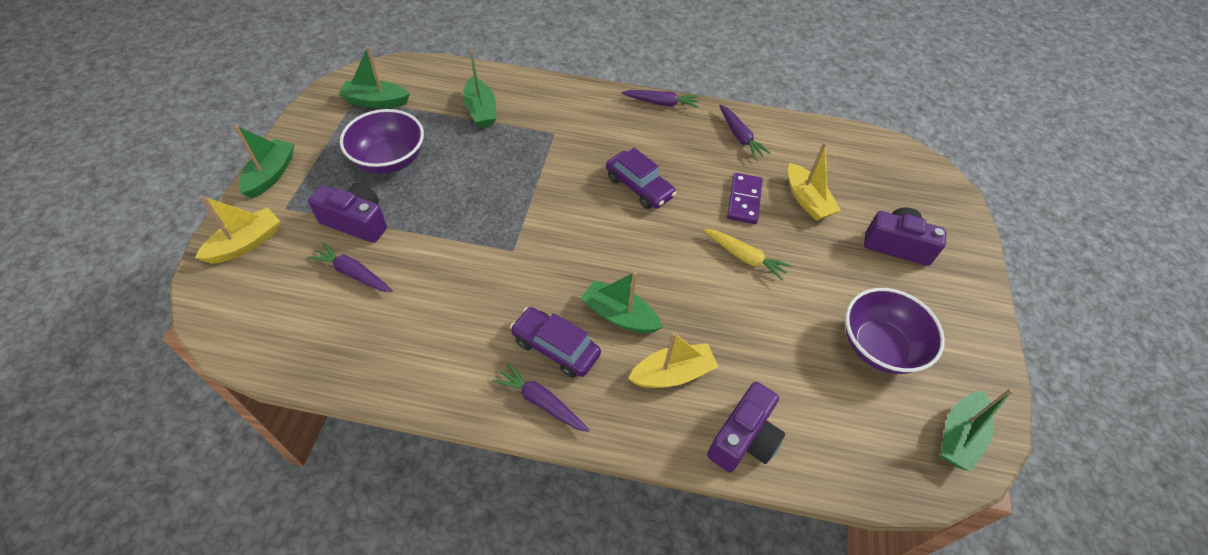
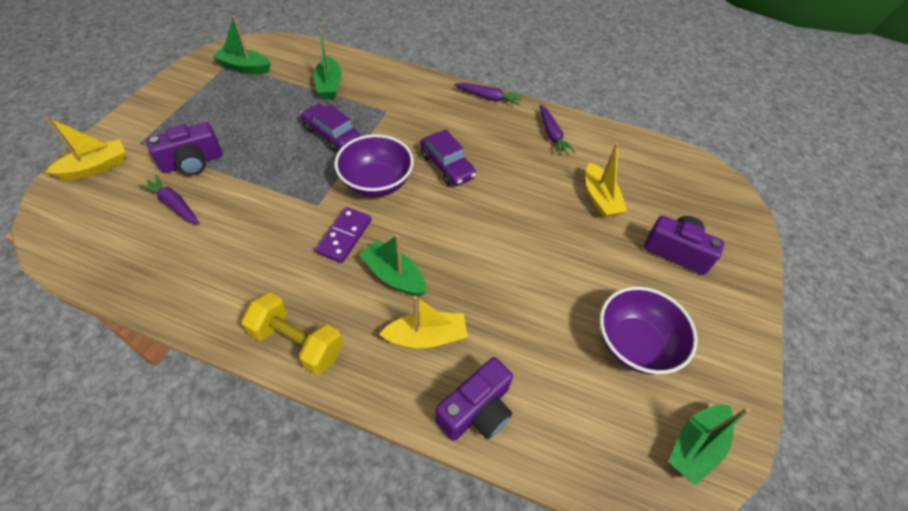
camera: 10 degrees right, 0 degrees up
green boat [234,125,294,199] -> none
purple camera [308,183,387,243] -> purple camera turned 120 degrees clockwise [146,122,222,175]
purple bowl [340,109,424,174] -> purple bowl moved to [335,134,414,197]
purple carrot [493,362,590,432] -> yellow dumbbell [241,292,343,375]
purple car [510,307,601,378] -> purple car moved to [301,103,360,152]
yellow carrot [704,229,792,280] -> none
purple domino [727,173,763,224] -> purple domino moved to [315,207,372,263]

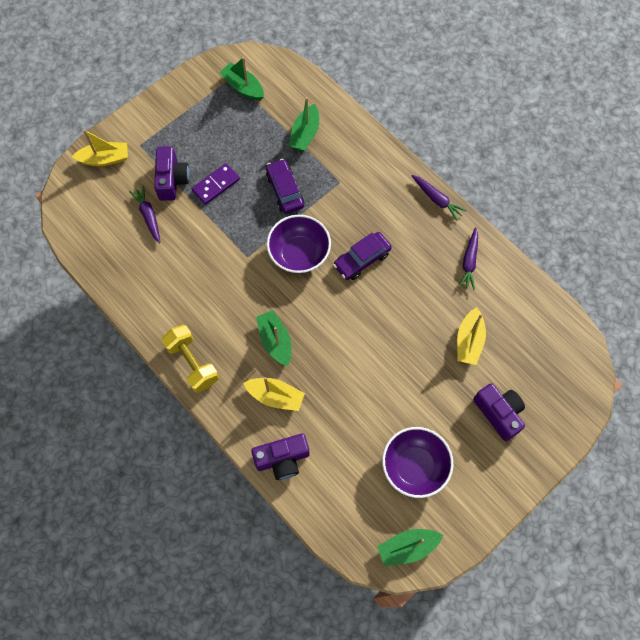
camera: 30 degrees right, 15 degrees up
purple camera [146,122,222,175] -> purple camera turned 90 degrees counterclockwise [154,146,190,201]
purple domino [315,207,372,263] -> purple domino moved to [192,163,240,205]
purple car [420,130,476,186] -> purple car turned 60 degrees clockwise [333,232,392,280]

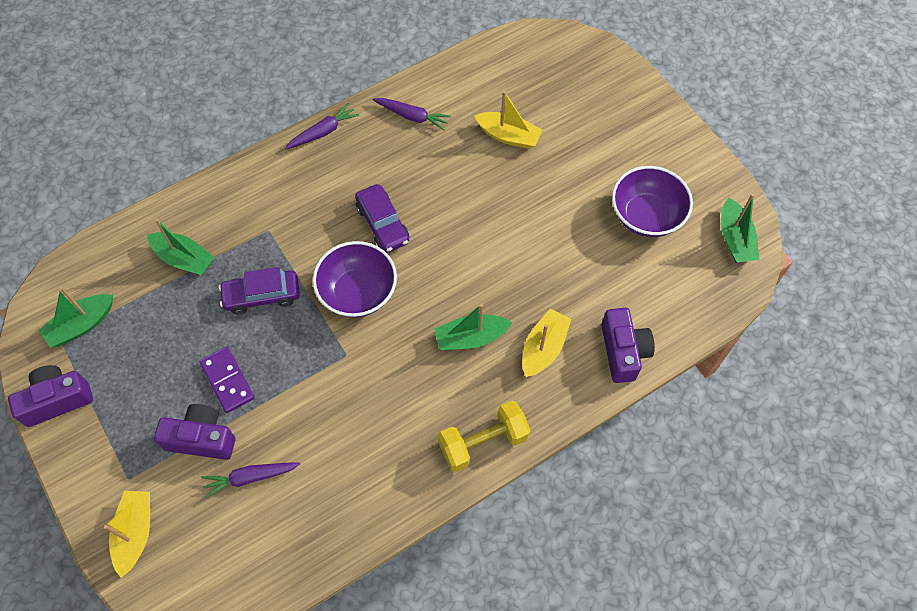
camera: 80 degrees left, 5 degrees down
purple camera [473,383,525,441] -> purple camera moved to [8,365,93,427]

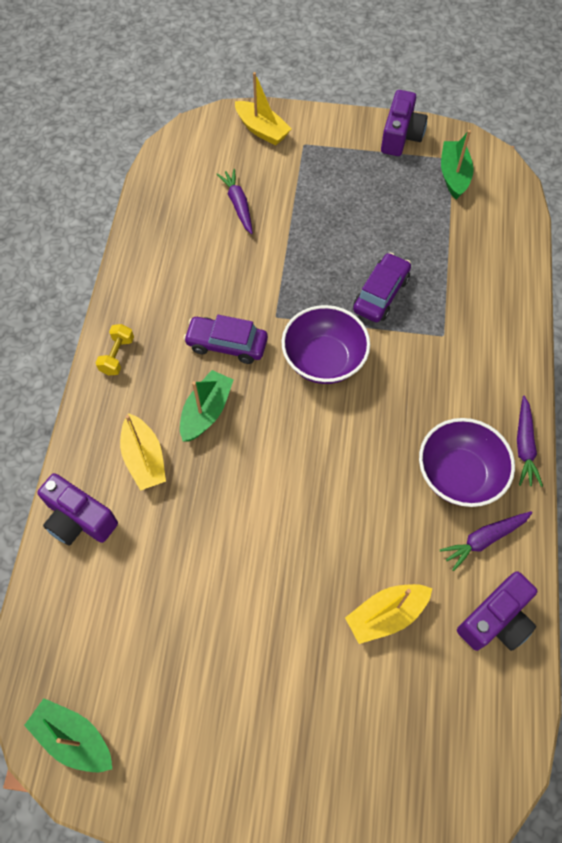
camera: 130 degrees right, 0 degrees up
green boat [147,219,215,275] -> none
purple camera [154,404,235,460] -> purple camera moved to [457,571,537,651]
purple domino [200,347,255,413] -> none
purple carrot [201,462,300,499] -> purple carrot turned 45 degrees counterclockwise [216,169,253,234]
purple car [355,184,409,253] -> purple car moved to [183,315,268,364]
yellow dumbbell [438,400,531,472] -> yellow dumbbell [95,324,134,375], size x0.59
purple bowl [612,166,693,237] -> purple bowl moved to [419,418,515,507]

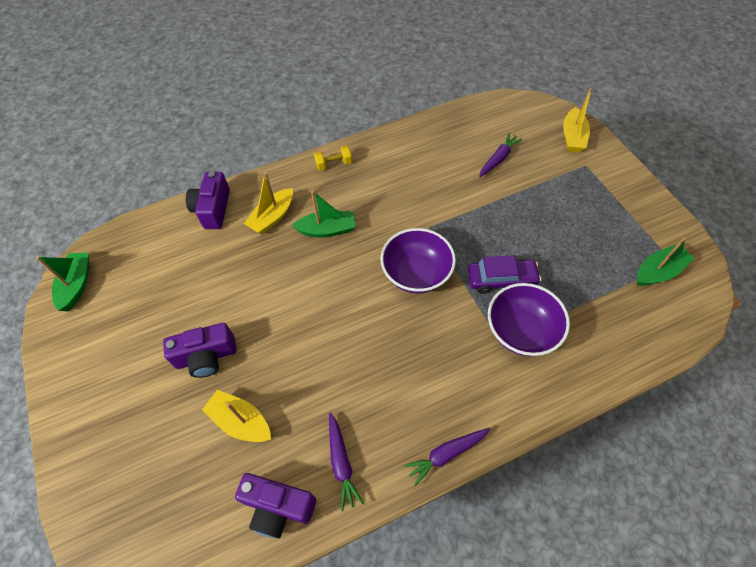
camera: 60 degrees right, 5 degrees down
purple car [183,315,268,364] -> none
purple camera [381,90,428,156] -> purple camera moved to [163,323,237,378]
purple bowl [419,418,515,507] -> purple bowl moved to [488,283,570,356]
purple carrot [440,511,533,571] -> purple carrot turned 135 degrees counterclockwise [329,413,364,511]

